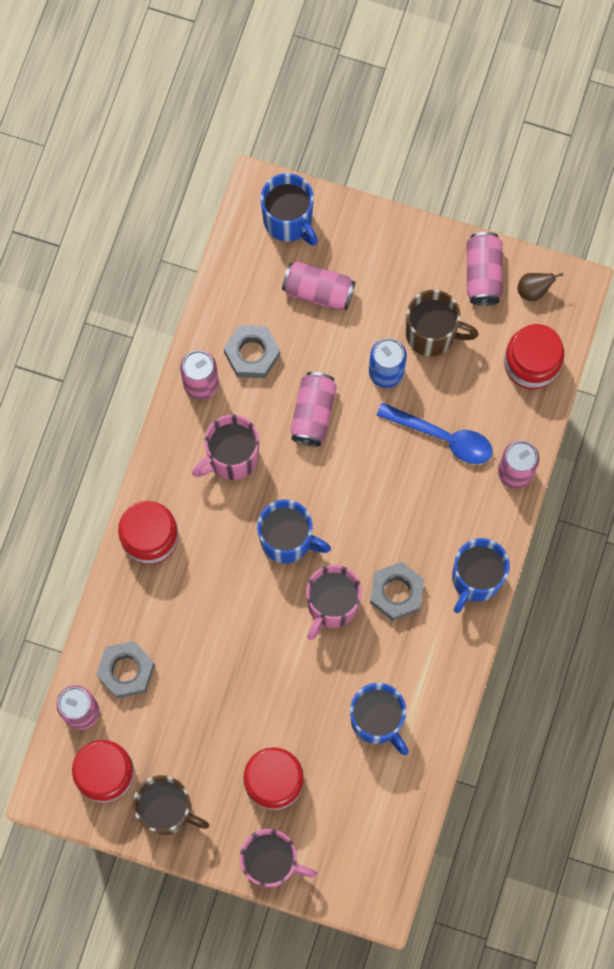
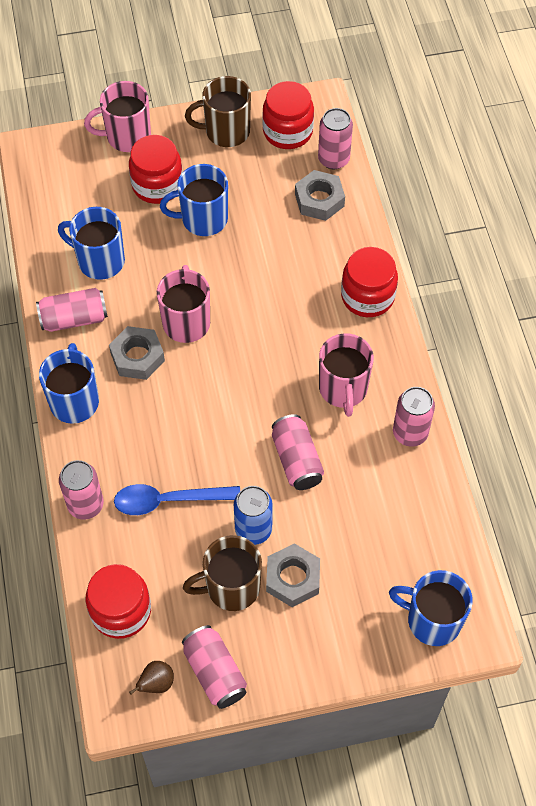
camera: 150 degrees right, 15 degrees down
pink mug [192,415,259,480] -> pink mug turned 150 degrees clockwise [319,333,374,417]
grey nut [224,325,280,378] -> grey nut moved to [266,543,320,607]
blue mug [257,500,331,563] -> blue mug moved to [160,164,228,236]
pink can [282,261,355,310] -> pink can moved to [36,288,108,332]

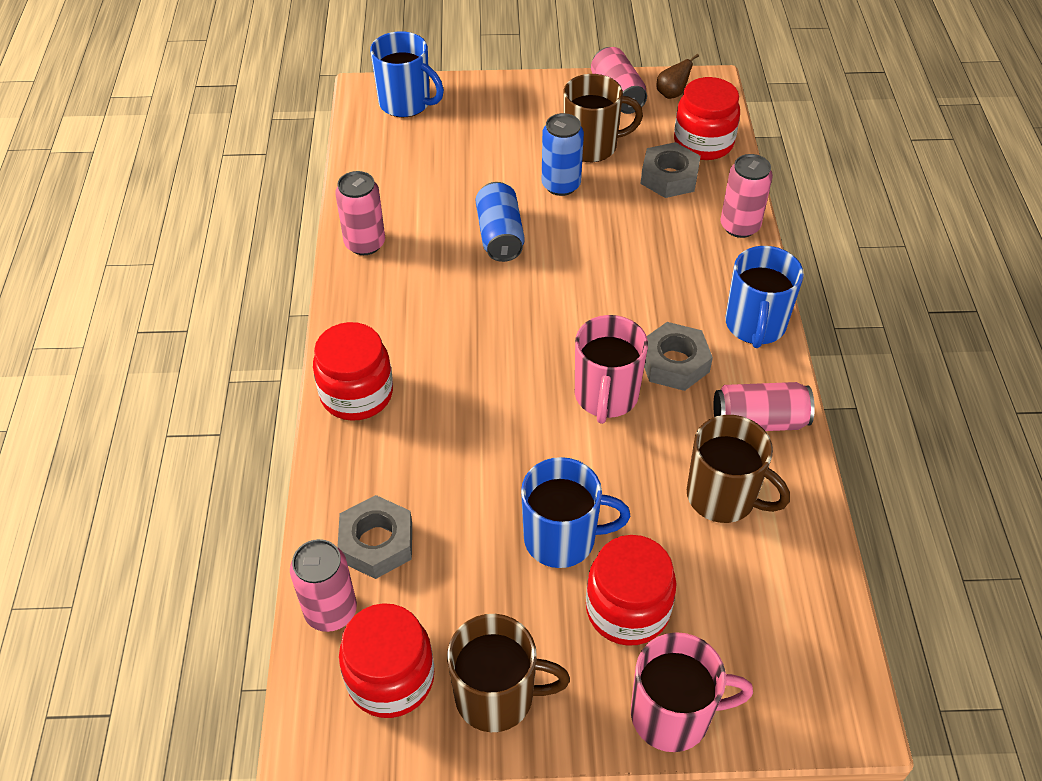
camera: 170 degrees left, 10 degrees down
blue mug [58,207,125,280] -> brown mug [687,415,790,523]
blue spoon [114,484,240,515] -> none
grey nut [266,543,320,607] -> grey nut moved to [641,142,701,198]
pink can [272,414,324,490] -> blue can [476,182,525,262]
pink mug [319,333,374,417] -> none

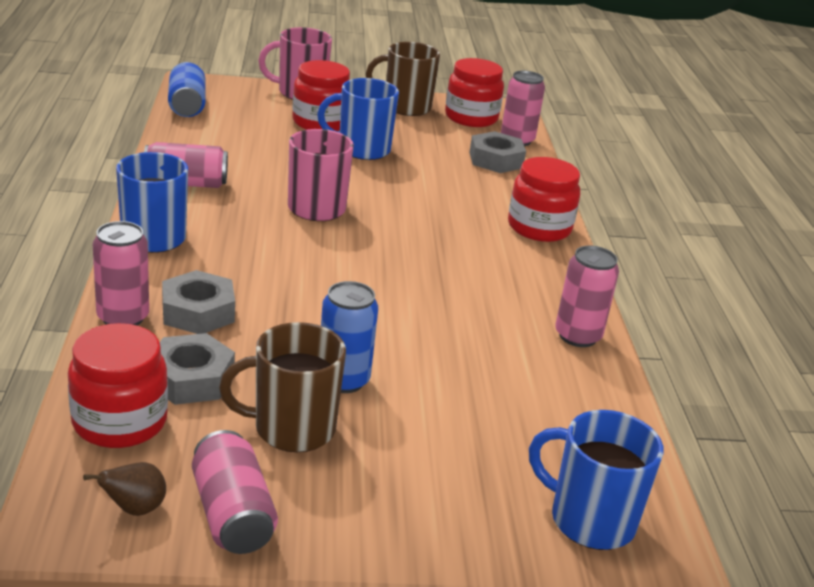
camera: 175 degrees right, 20 degrees down
blue can [476,182,525,262] -> blue can moved to [168,62,206,117]
grey nut [644,322,713,391] -> grey nut moved to [162,270,235,334]
brown mug [687,415,790,523] -> none

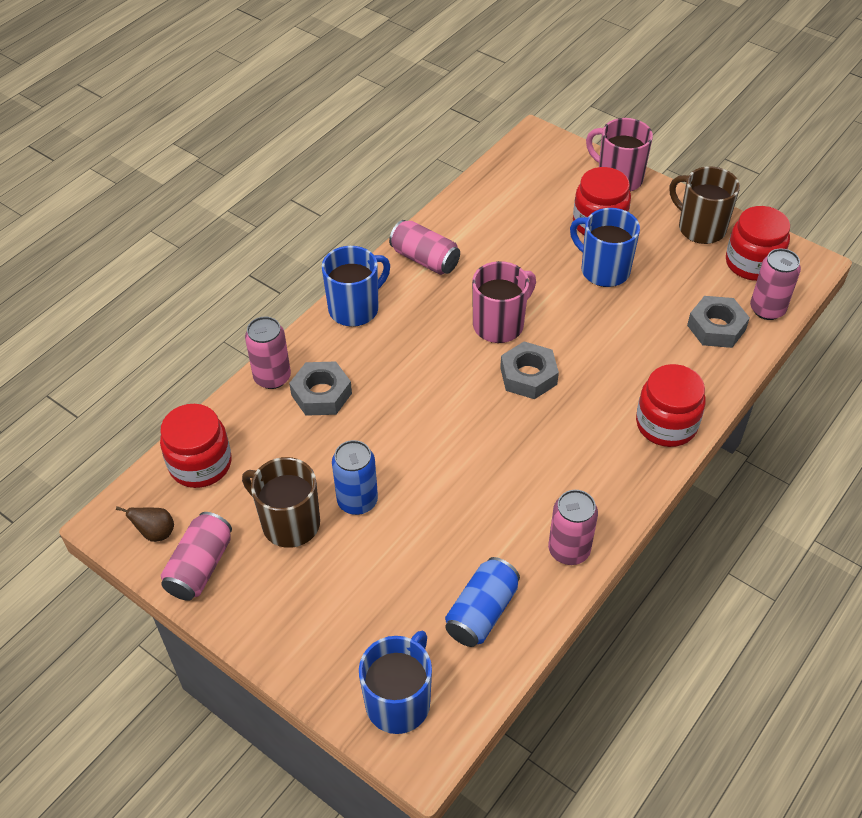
camera: 45 degrees right, 20 degrees up
grey nut [160,333,235,405] -> grey nut moved to [500,342,559,399]
blue can [168,62,206,117] -> blue can moved to [445,557,520,647]
blue mug [529,410,664,550] -> blue mug turned 45 degrees clockwise [359,630,432,734]

